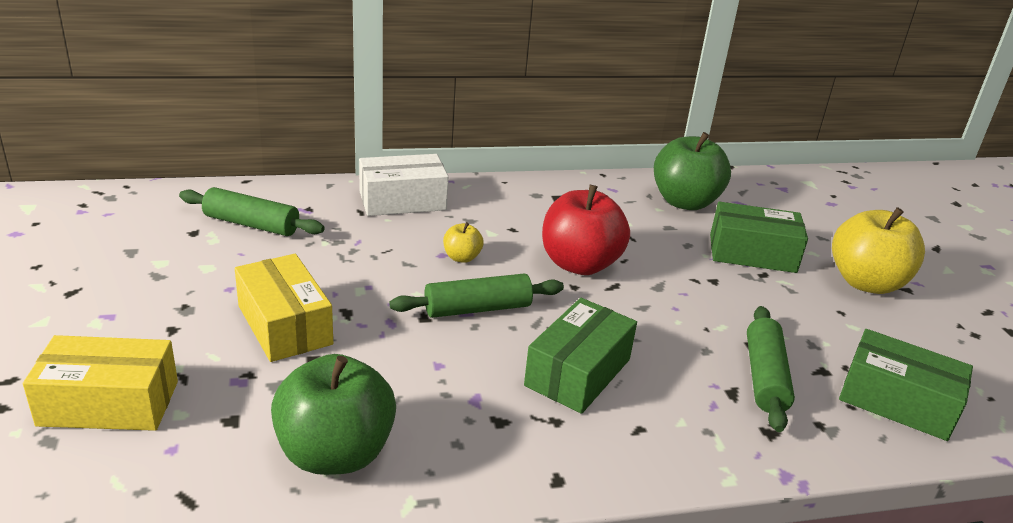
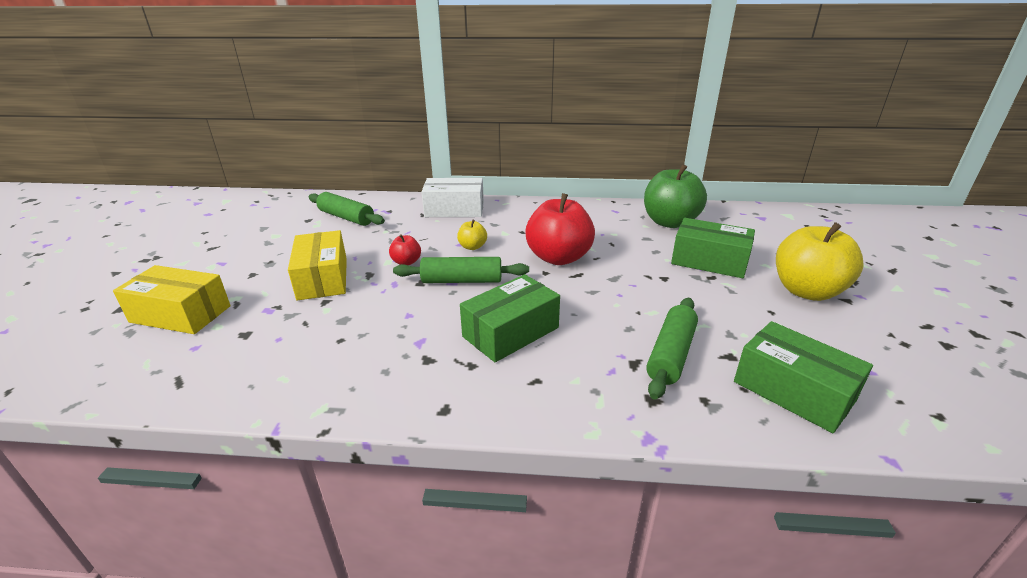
camera: 20 degrees right, 0 degrees up
green apple [271,354,396,475] -> none
none -> red apple [389,234,421,265]

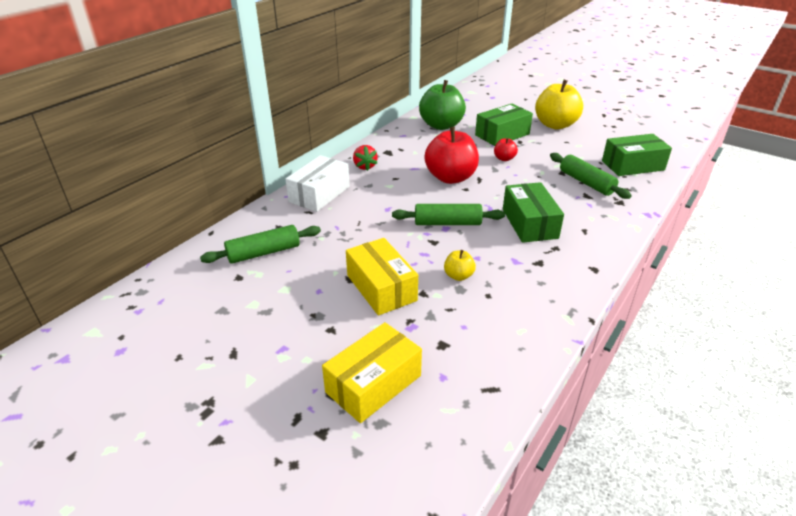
camera: 60 degrees left, 5 degrees up
yellow box [288,230,347,300] -> yellow box turned 45 degrees clockwise [346,238,418,316]
red apple [389,234,421,265] -> red apple moved to [494,138,518,161]
green rolling pin [393,257,529,283] -> green rolling pin turned 60 degrees clockwise [392,204,505,225]
yellow apple [457,220,487,250] -> yellow apple moved to [444,250,476,281]
none -> red strawberry [353,145,378,171]

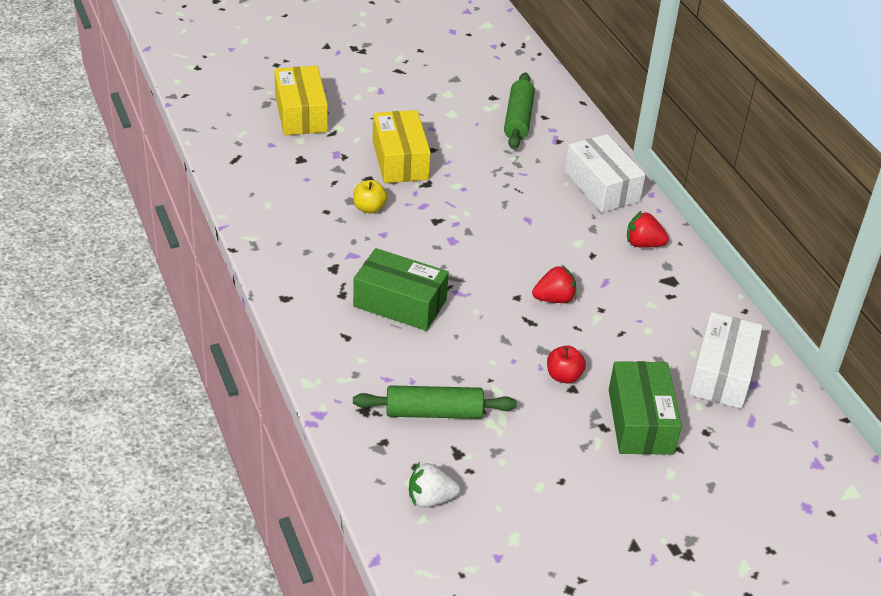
camera: 120 degrees right, 5 degrees up
yellow box [346,238,418,316] -> yellow box turned 75 degrees clockwise [372,110,431,183]
green rolling pin [392,204,505,225] -> none
green apple [419,80,466,130] -> white box [689,312,763,409]
red apple [424,127,479,184] -> red strawberry [532,265,577,303]
yellow apple [535,80,583,129] -> none
green box [602,134,672,176] -> white strawberry [409,462,460,508]

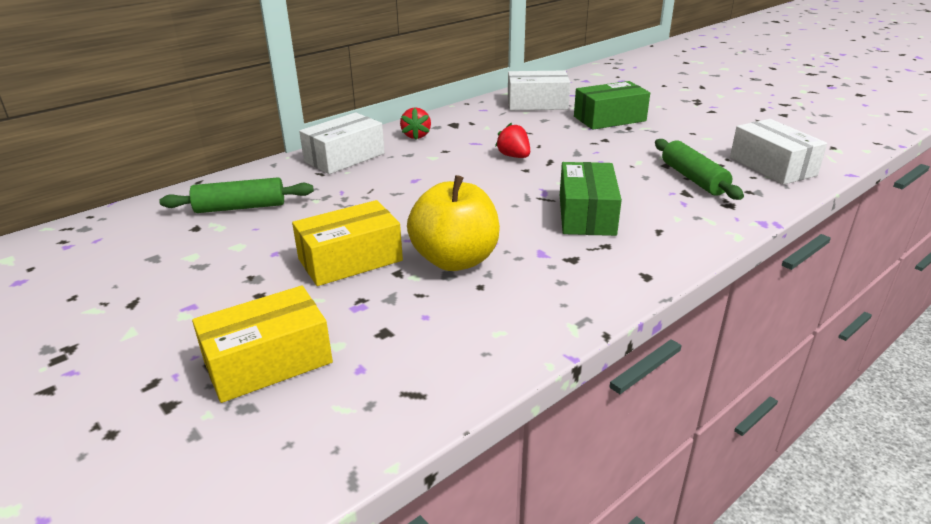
camera: 105 degrees left, 10 degrees down
yellow apple [353,180,387,214] -> yellow apple [407,175,500,271], size x2.17
white strawberry [409,462,460,508] -> white box [730,119,827,185]
red apple [547,346,586,383] -> none

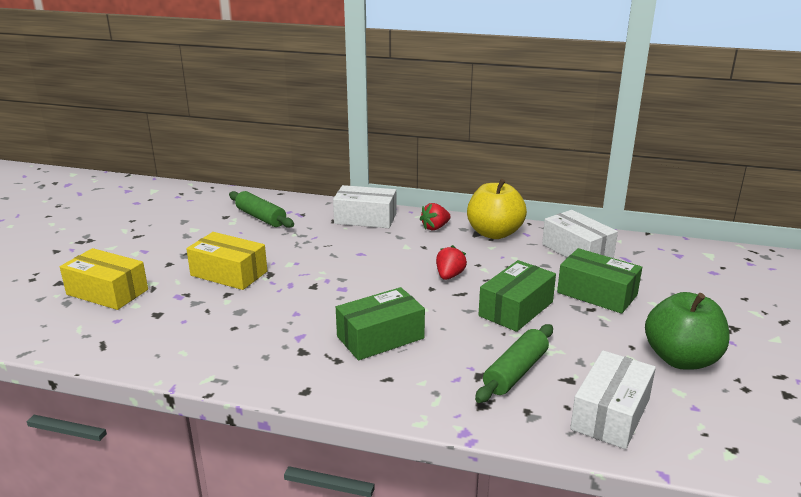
camera: 55 degrees right, 5 degrees down
yellow apple [407,175,500,271] -> yellow apple moved to [467,179,527,239]
none -> green box [478,260,556,332]
none -> green apple [645,292,730,370]

